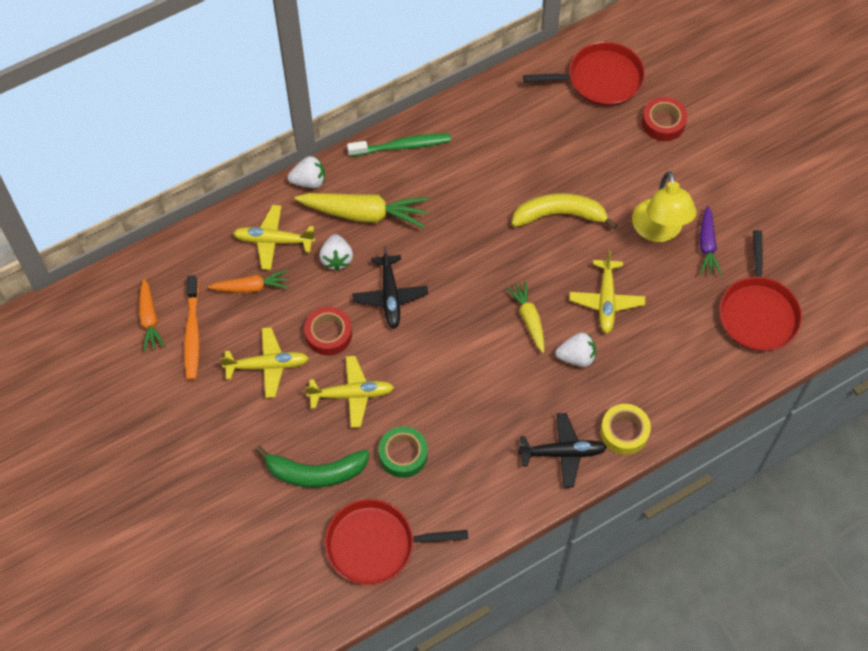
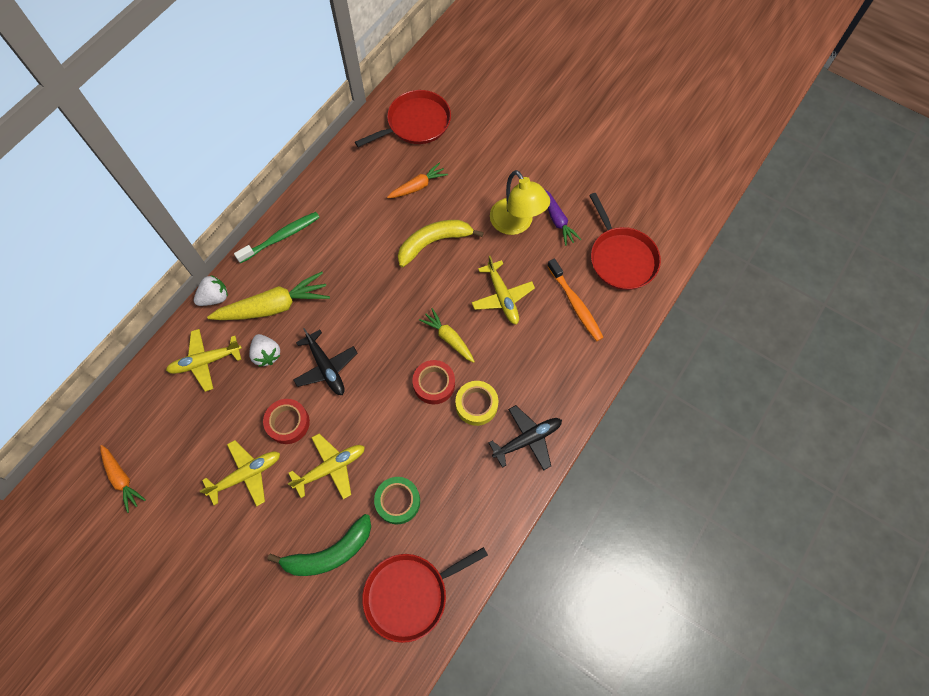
camera: 25 degrees left, 5 degrees up
orange toothbrush [184,275,199,380] -> orange toothbrush moved to [547,258,604,341]
orange carrot [208,270,289,293] -> orange carrot moved to [387,163,448,198]
white strawberry [555,333,596,367] -> none
yellow tape [600,404,651,455] -> yellow tape moved to [455,381,498,426]
red tape [642,97,687,141] -> red tape moved to [412,360,455,404]

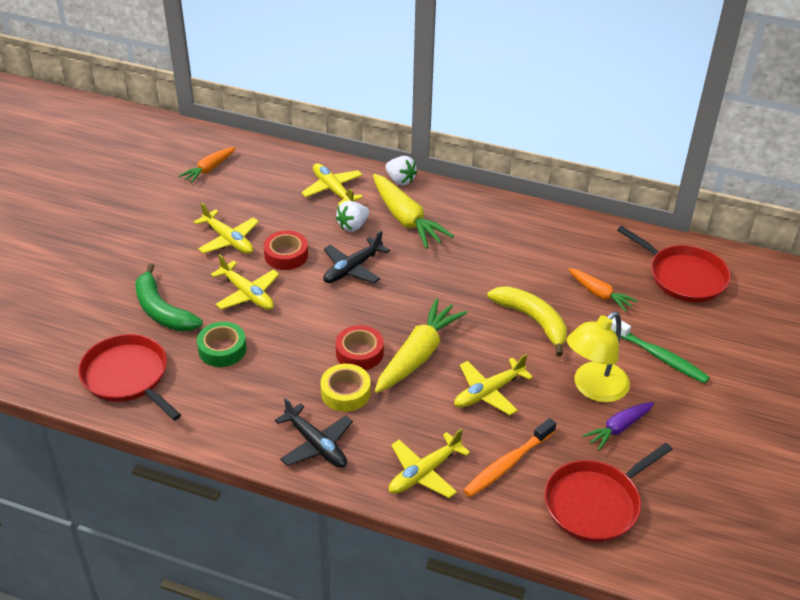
camera: 75 degrees right, 25 degrees down
green toothbrush [234,212,320,263] -> green toothbrush moved to [611,317,710,384]
yellow carrot [419,308,475,363] -> yellow carrot [375,298,467,393], size x1.71
none -> yellow plane [389,428,470,498]

